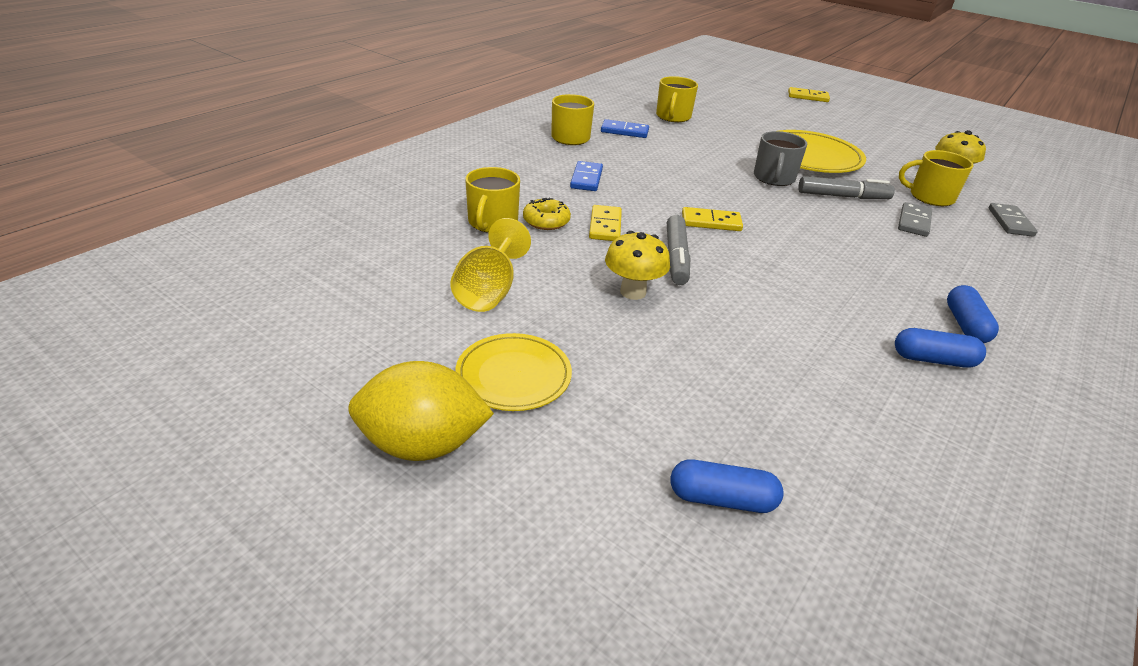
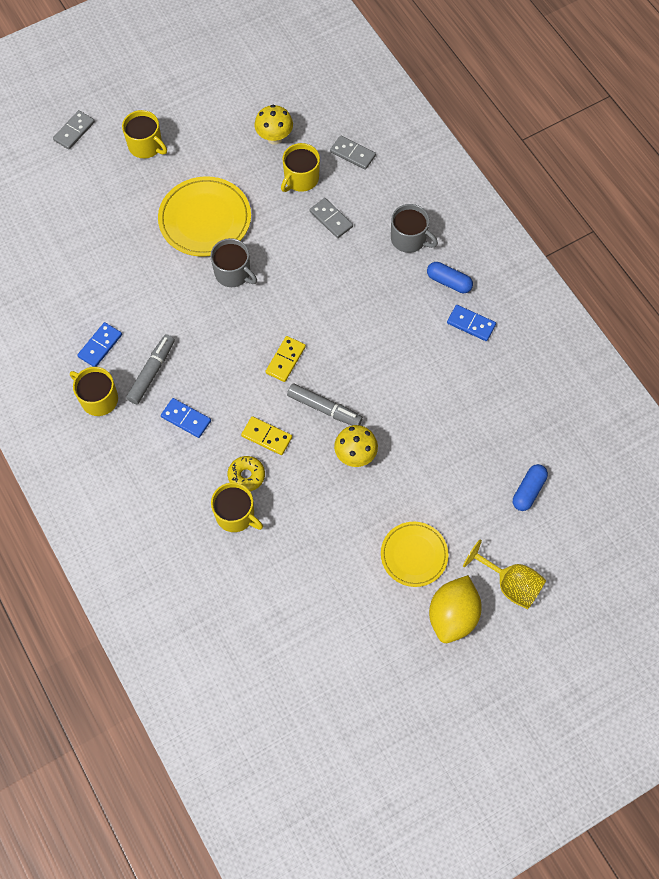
camera: 65 degrees left, 30 degrees up
yellow goblet [450,218,531,312] -> yellow goblet moved to [463,540,546,609]
yellow mug [656,76,698,122] -> yellow mug moved to [122,110,167,158]
yellow domino [788,87,830,102] -> grey domino [53,110,95,150]
grey marker [798,176,895,199] -> grey marker moved to [126,334,175,404]
blue capsule [895,328,986,368] -> blue domino [447,305,496,341]
none -> grey mug [391,204,438,253]

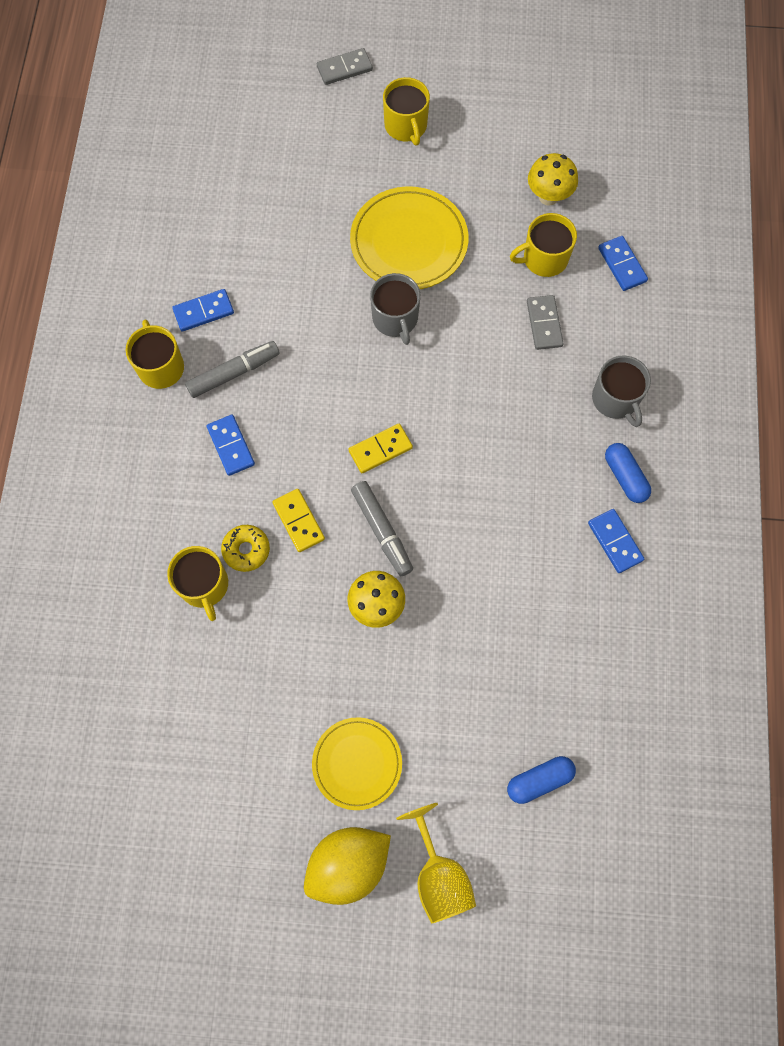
camera: 35 degrees right, 5 degrees up
grey domino [330,135,376,170] -> blue domino [598,236,648,291]

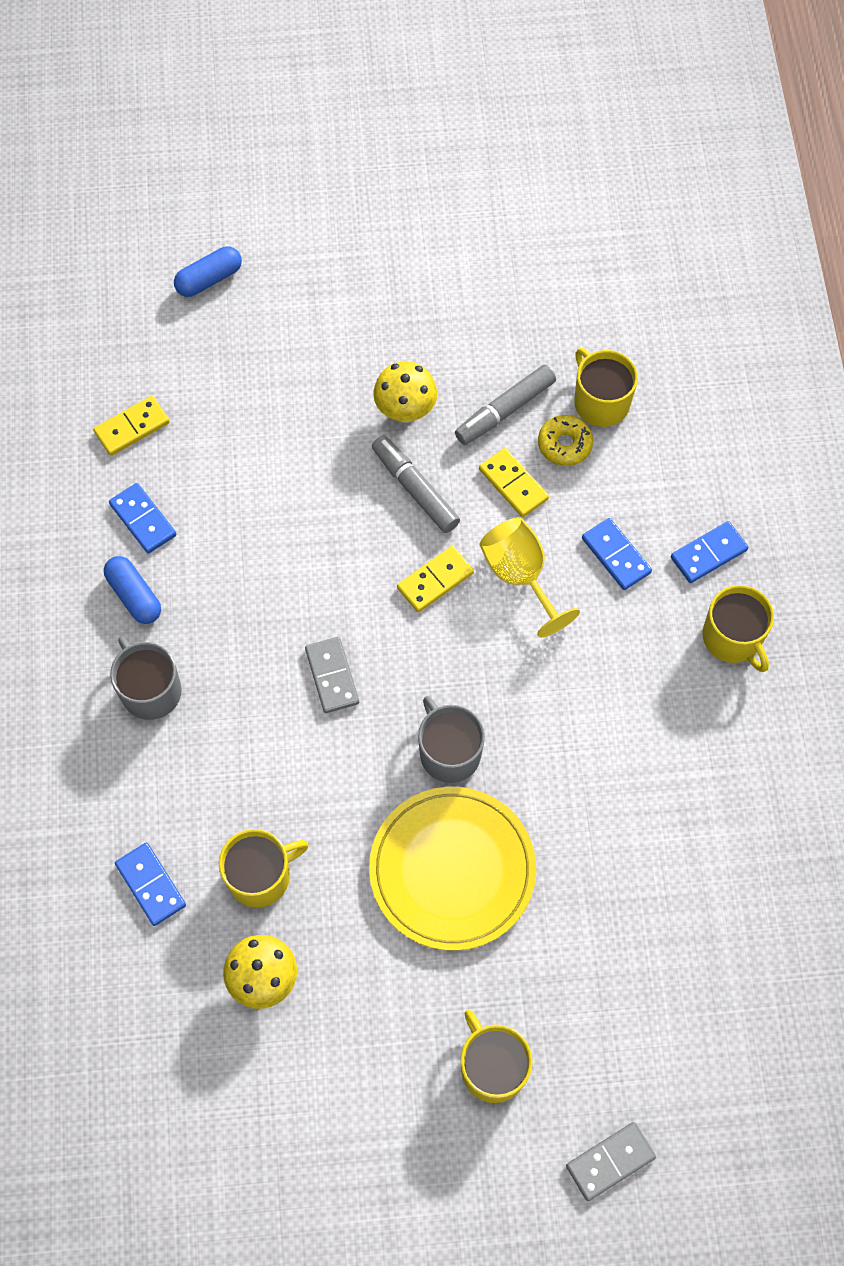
camera: 170 degrees right, 5 degrees down
blue domino [172,289,234,332] -> blue domino moved to [671,521,748,583]
grey marker [185,341,280,398] -> grey marker moved to [455,365,556,445]
yellow lemon [304,827,391,905] -> none
yellow plate [312,717,402,810] -> none
yellow goblet [396,803,476,924] -> yellow goblet moved to [480,517,580,638]
grey domino [527,295,564,350] -> grey domino moved to [305,637,359,713]
none -> yellow domino [93,396,170,456]

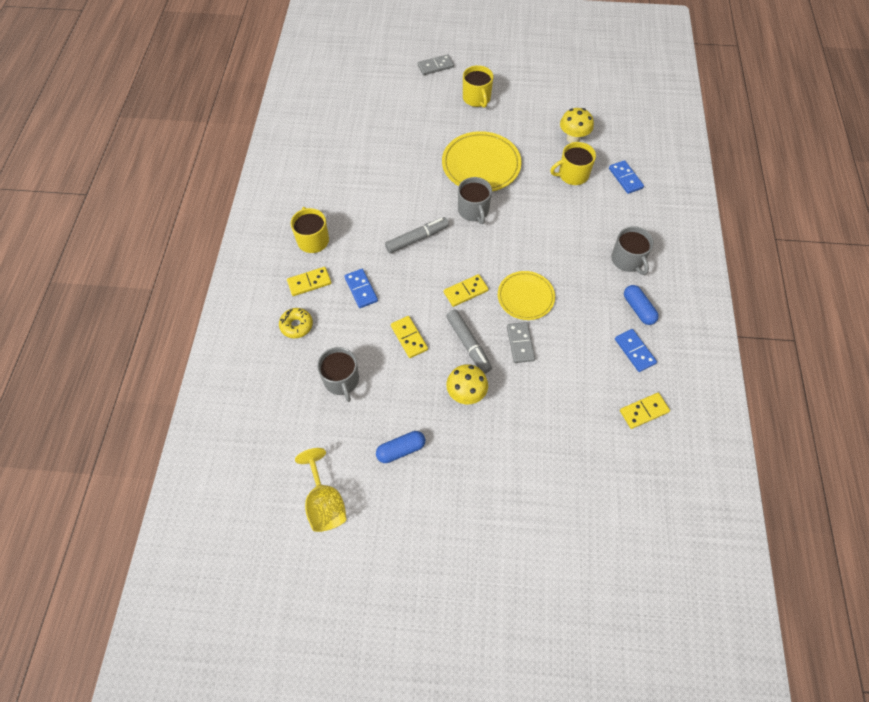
camera: 170 degrees left, 5 degrees down
blue capsule [174,246,242,297] -> blue capsule moved to [376,431,425,463]
grey domino [305,637,359,713] -> grey domino moved to [507,322,535,363]
grey marker [455,365,556,445] -> grey marker moved to [385,217,449,253]
yellow goblet [480,517,580,638] -> yellow goblet moved to [295,448,347,532]
yellow donut [538,415,593,466] -> yellow donut moved to [279,308,313,338]
yellow mug [574,348,638,427] -> grey mug [317,347,359,402]
blue domino [671,521,748,583] -> yellow domino [287,267,331,296]
none -> yellow plate [498,271,555,320]

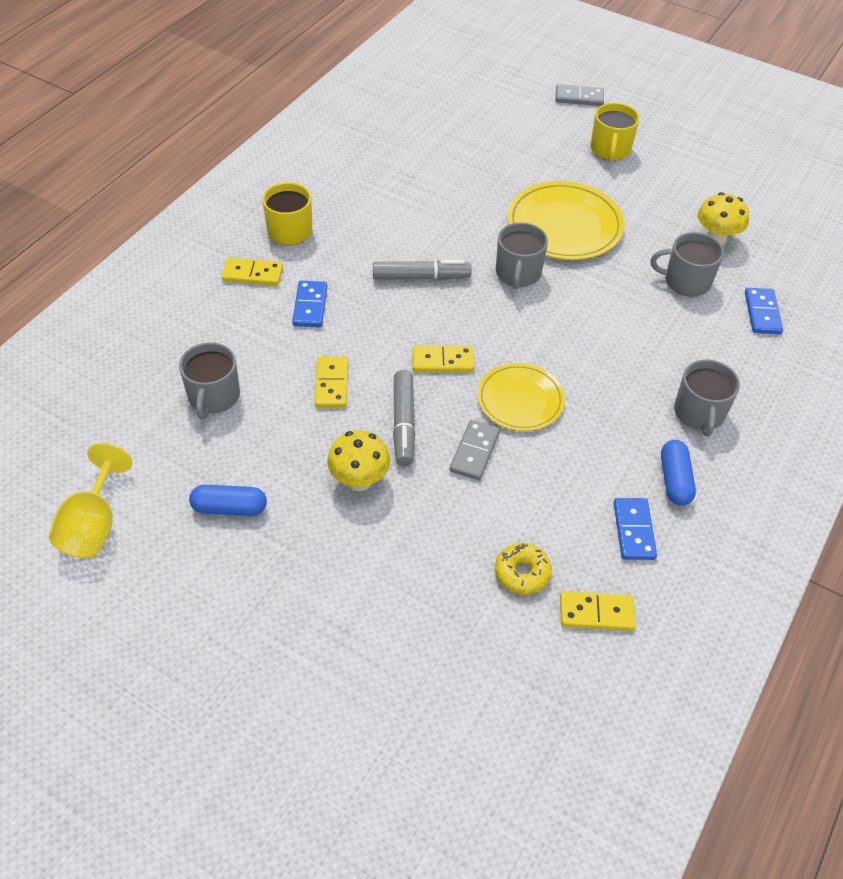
camera: 25 degrees right, 10 degrees down
yellow donut [279,308,313,338] -> yellow donut moved to [495,543,552,595]
yellow mug [550,142,596,185] -> grey mug [651,232,724,297]

